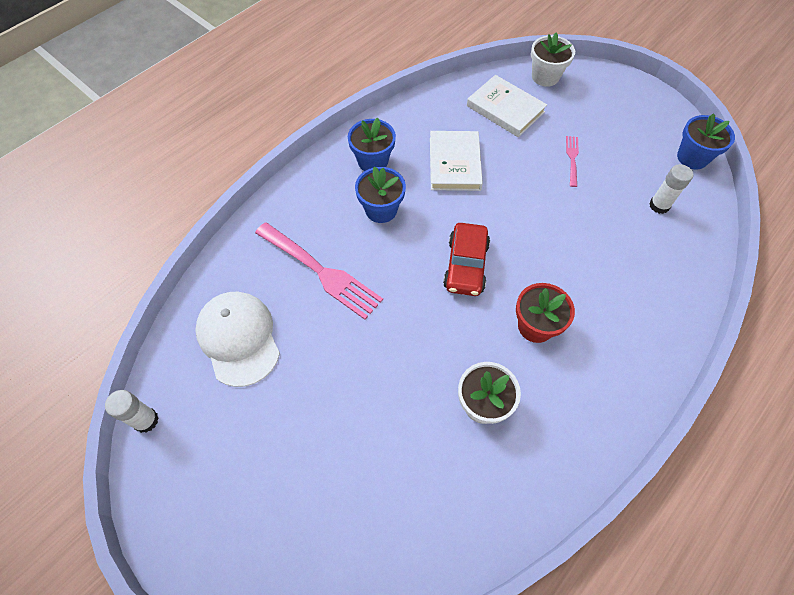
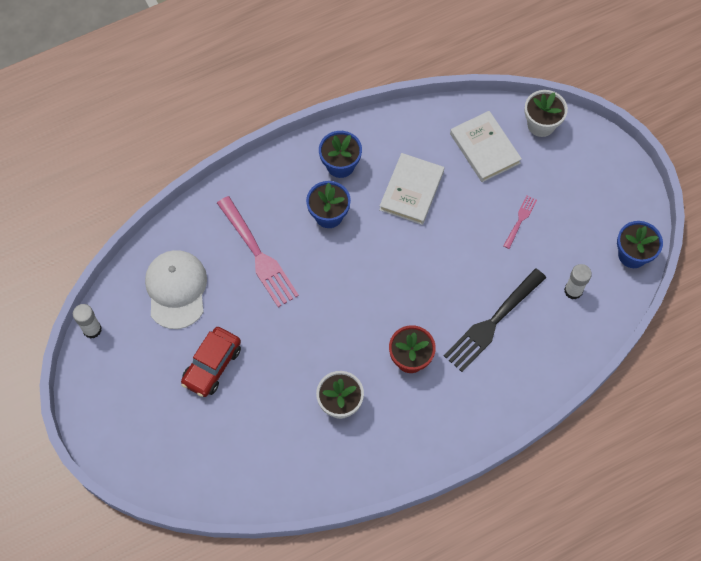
camera: 20 degrees right, 5 degrees up
red car [443,223,490,296] -> red car moved to [181,327,241,397]
none -> black fork [444,268,546,372]

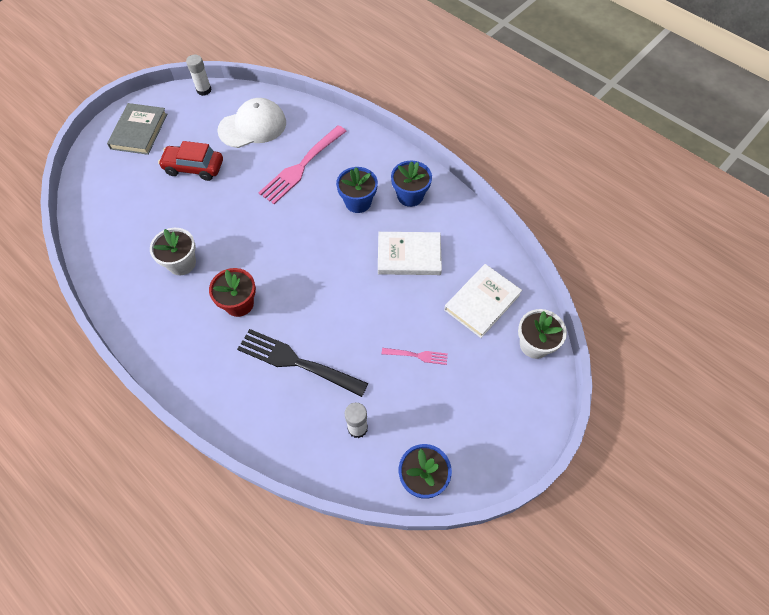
camera: 70 degrees right, 5 degrees down
none -> grey book [107,103,167,155]

